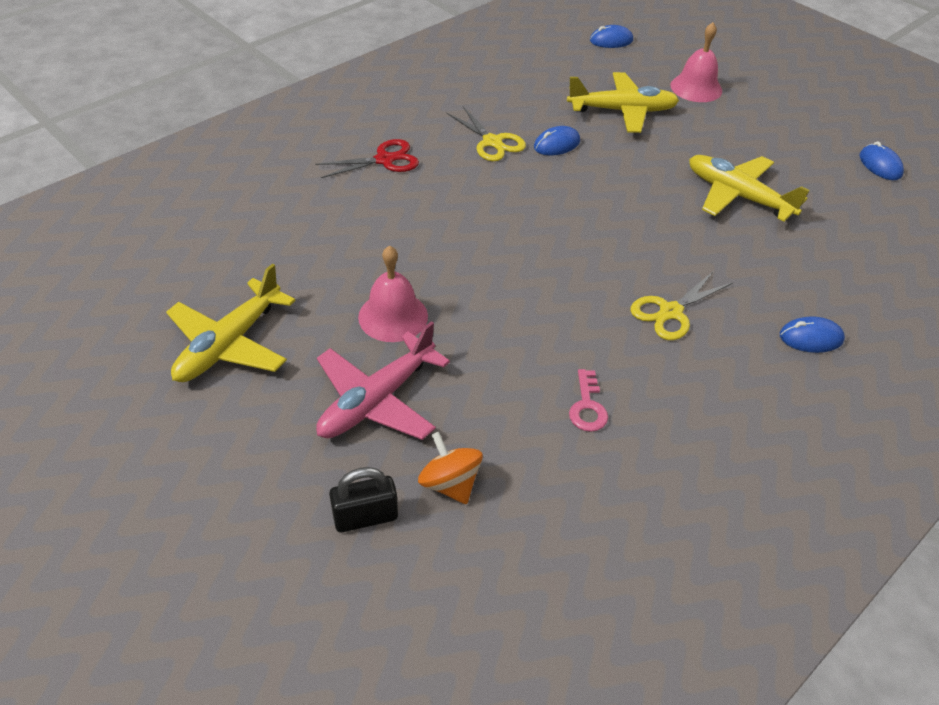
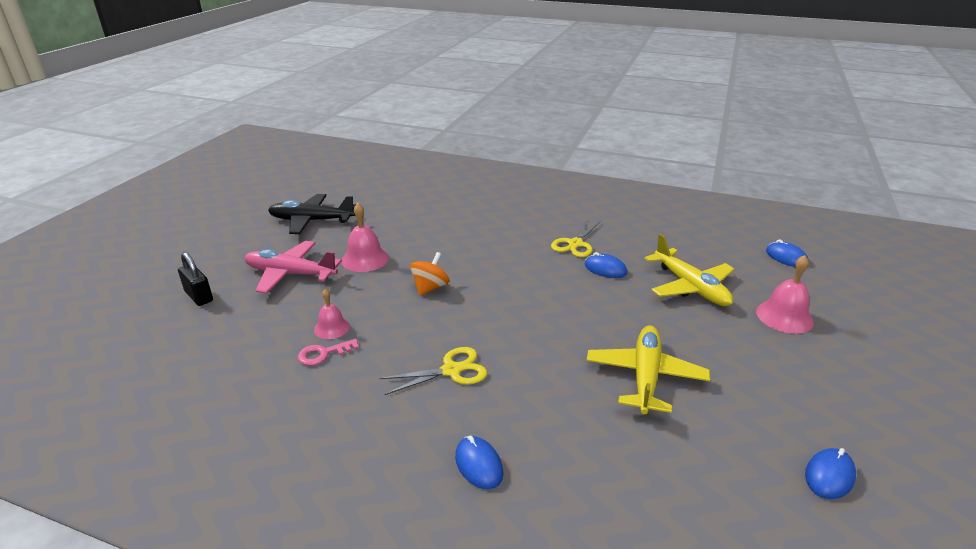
camera: 65 degrees right, 15 degrees down
yellow plane [166,264,296,382] -> black plane [268,194,356,234]
red scissors [315,139,419,178] -> none
orange spinning top [418,432,483,504] -> orange spinning top moved to [410,252,450,296]
yellow scissors [630,271,733,340] -> yellow scissors turned 135 degrees clockwise [380,347,487,395]
none -> pink bell [314,289,350,339]

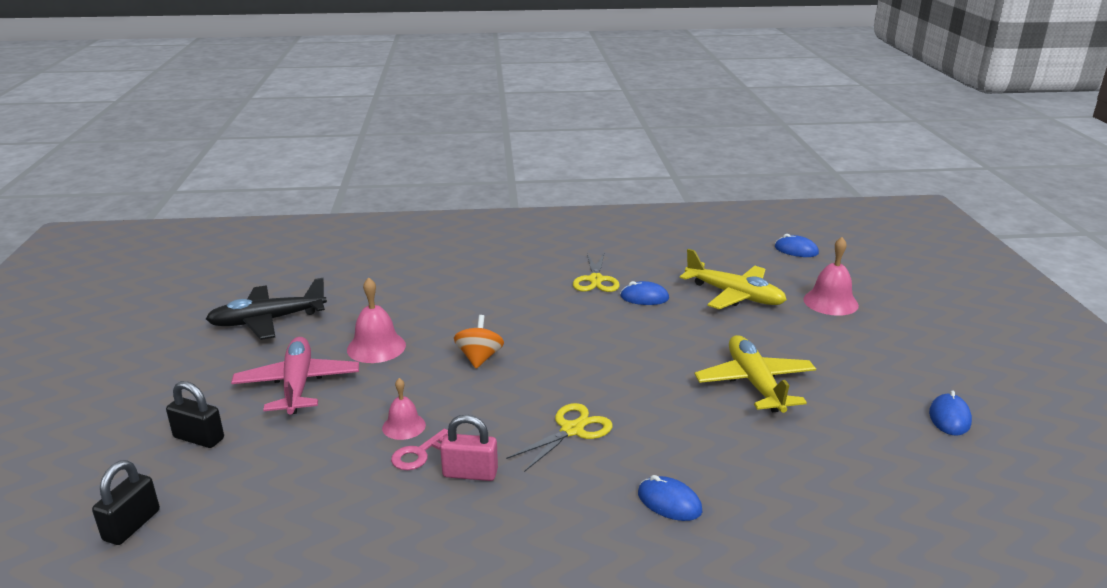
camera: 25 degrees left, 5 degrees down
pink plane [245,241,342,294] -> pink plane turned 90 degrees clockwise [231,337,359,414]
none -> black padlock [92,460,160,545]
none -> pink padlock [440,415,498,481]

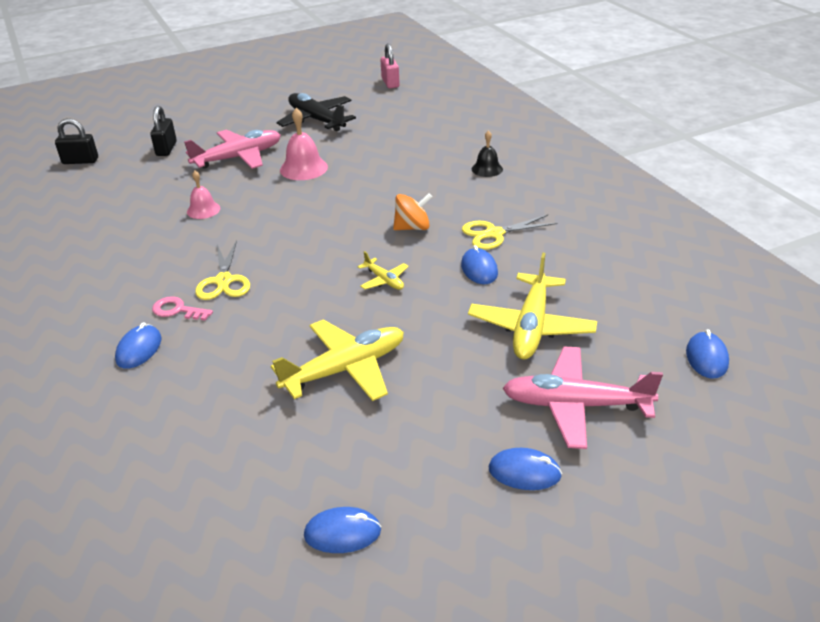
camera: 70 degrees right, 10 degrees up
pink key [391,429,448,470] -> pink key moved to [152,296,213,320]
pink padlock [440,415,498,481] -> pink padlock moved to [381,43,400,88]
orange spinning top [454,315,504,369] -> orange spinning top moved to [393,193,432,230]
yellow scissors [506,403,612,472] -> yellow scissors turned 60 degrees clockwise [195,240,250,300]
pink bell [803,237,859,316] -> pink plane [503,346,663,449]
none -> yellow plane [357,251,409,290]
none -> black bell [472,130,503,177]
none -> blue mouse [489,448,562,490]

